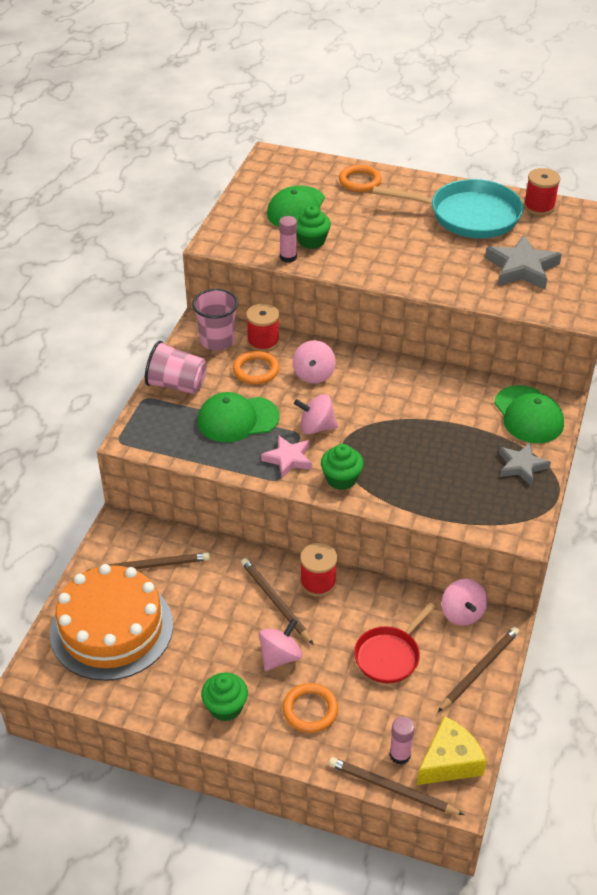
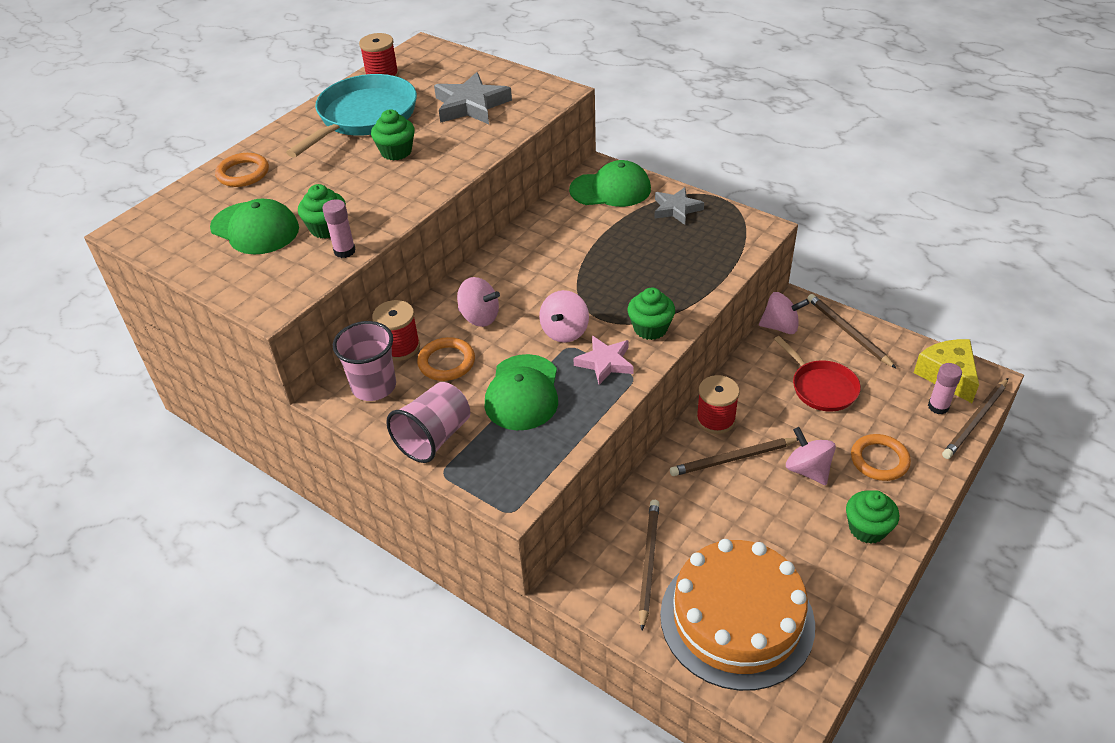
camera: 70 degrees left, 0 degrees up
none -> green cupcake [371,109,415,160]

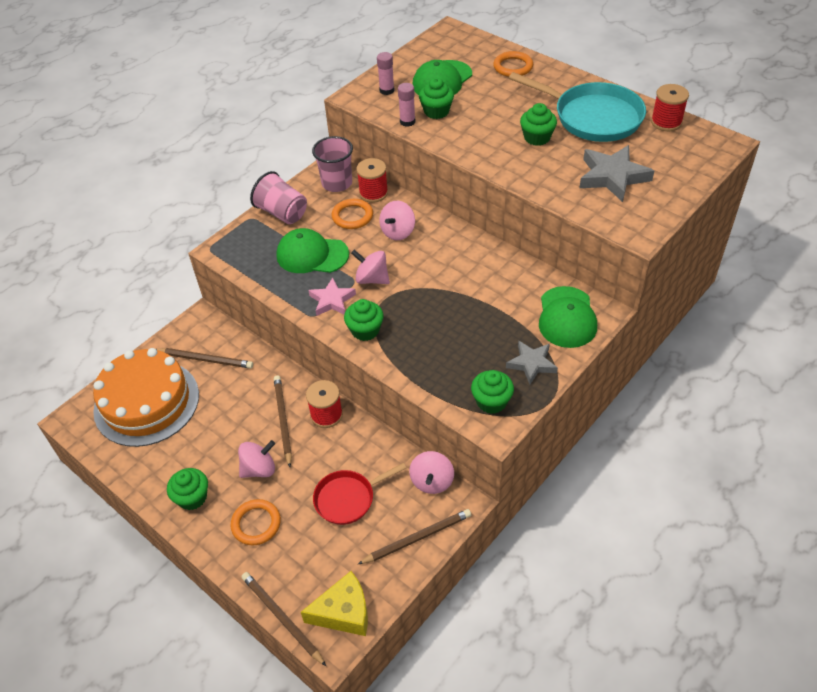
camera: 95 degrees right, 5 degrees up
pink glue stick [928,363,962,414] -> pink glue stick moved to [377,52,395,95]
none -> green cupcake [471,370,514,414]

